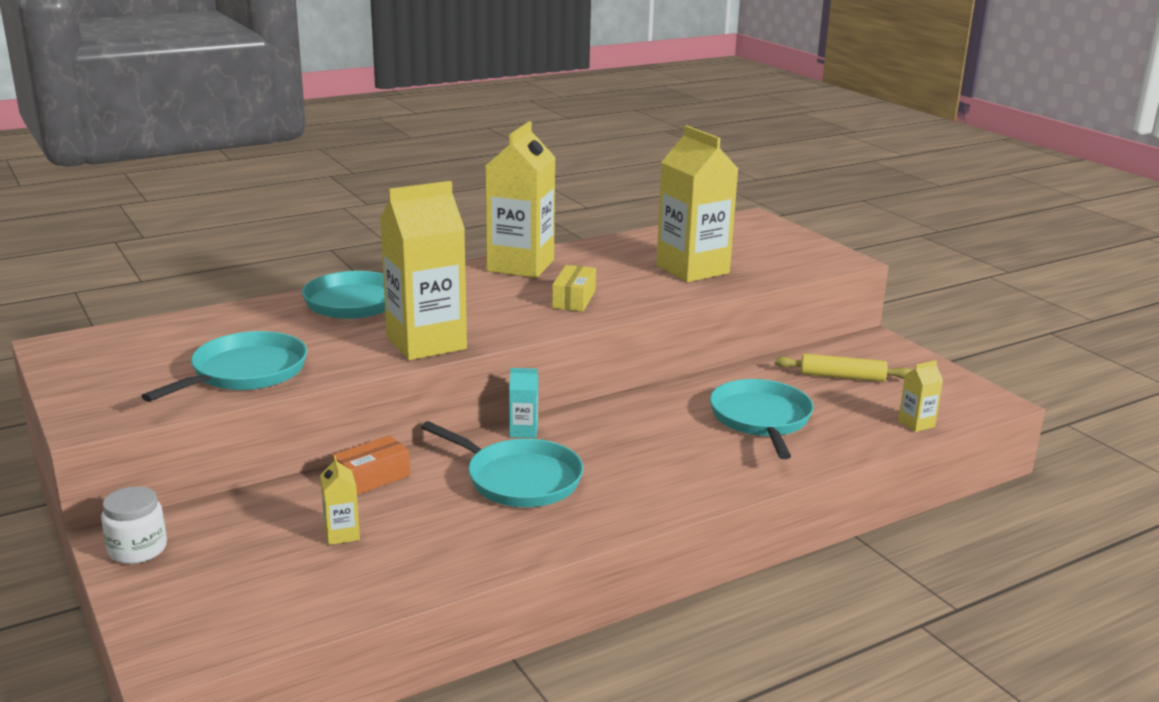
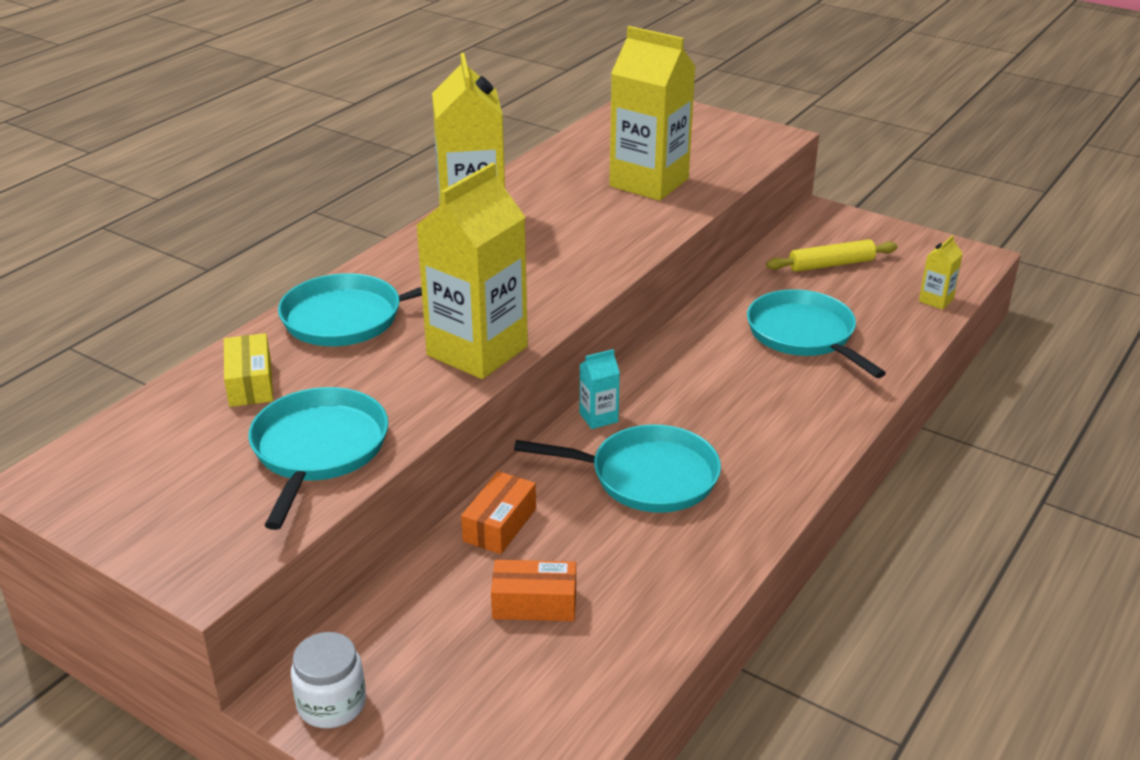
camera: 25 degrees left, 10 degrees up
yellow carton [320,456,360,545] -> orange box [491,560,576,621]
yellow box [552,265,596,312] -> yellow box moved to [224,333,273,407]

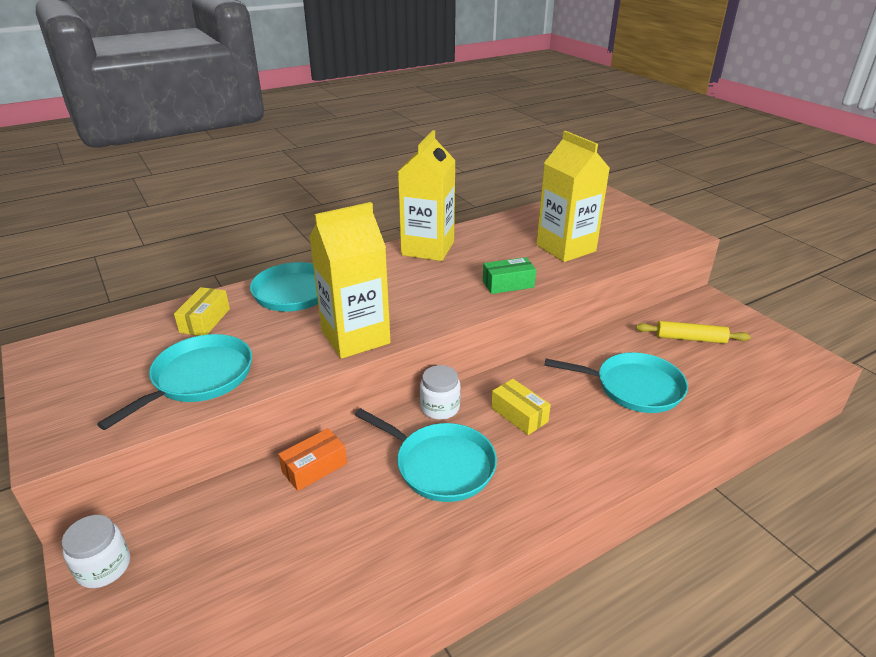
camera: 25 degrees right, 0 degrees up
orange box [491,560,576,621] -> none
turquoise carton [580,349,620,429] -> white jar [420,365,461,420]
turquoise pan [747,289,886,378] -> turquoise pan turned 105 degrees clockwise [545,352,688,413]
yellow carton [919,235,963,310] -> none
none -> green box [483,257,536,294]
none -> yellow box [491,379,551,435]

